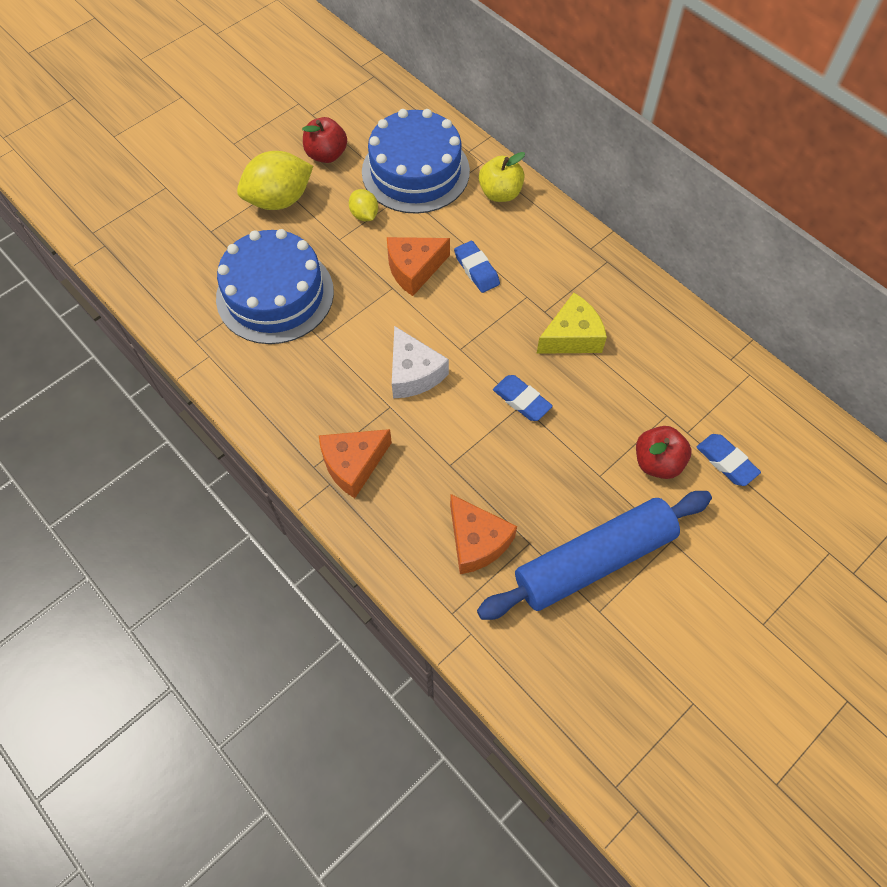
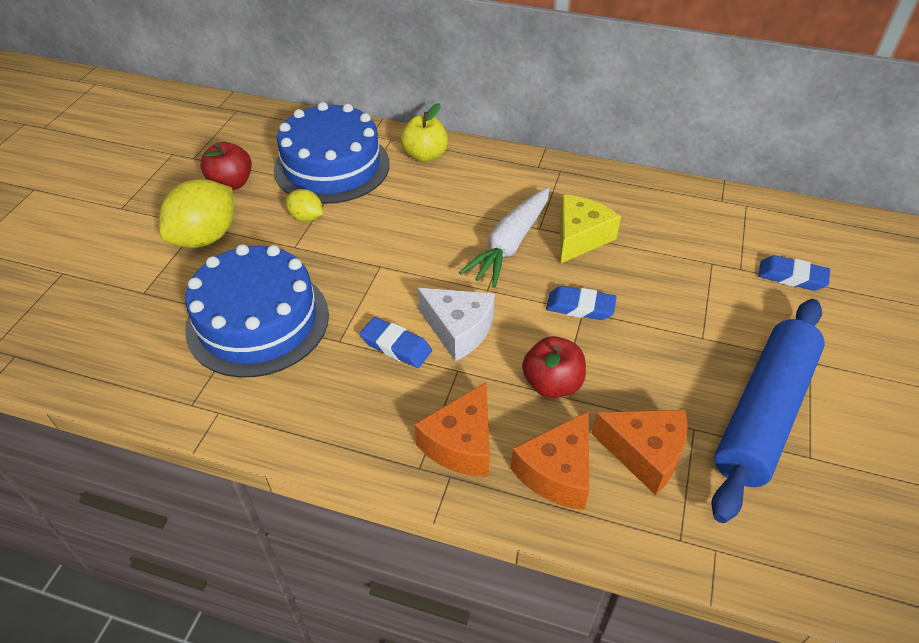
camera: 30 degrees left, 15 degrees down
orange cheese [387,237,450,296] -> orange cheese moved to [511,411,589,510]
blue eraser [454,241,500,293] -> blue eraser moved to [360,317,432,368]
red apple [636,426,692,479] -> red apple moved to [522,336,586,398]
none -> white carrot [459,187,549,288]

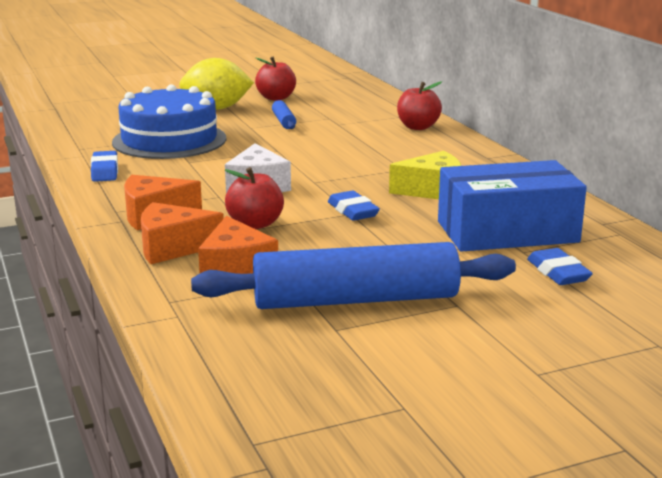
camera: 50 degrees right, 25 degrees down
blue cake [274,102,390,204] -> none
yellow lemon [286,189,323,222] -> blue rolling pin [272,100,296,129]
blue eraser [360,317,432,368] -> blue eraser moved to [91,151,118,182]
yellow apple [401,103,448,162] -> red apple [397,81,442,130]
white carrot [459,187,549,288] -> none
none -> blue box [438,160,587,252]

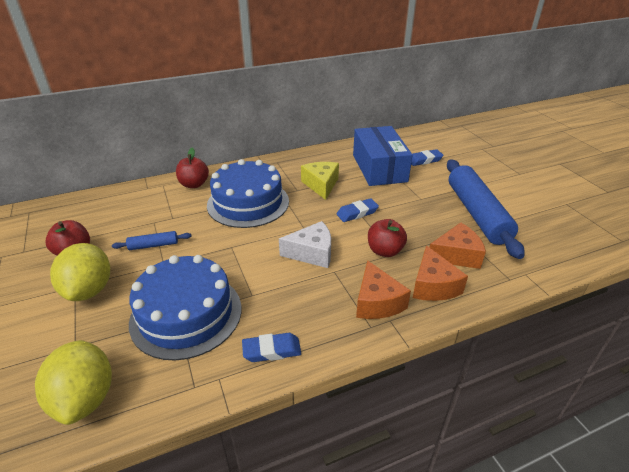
camera: 90 degrees left, 15 degrees up
none -> yellow lemon [35,340,112,425]
none -> blue cake [207,159,289,228]

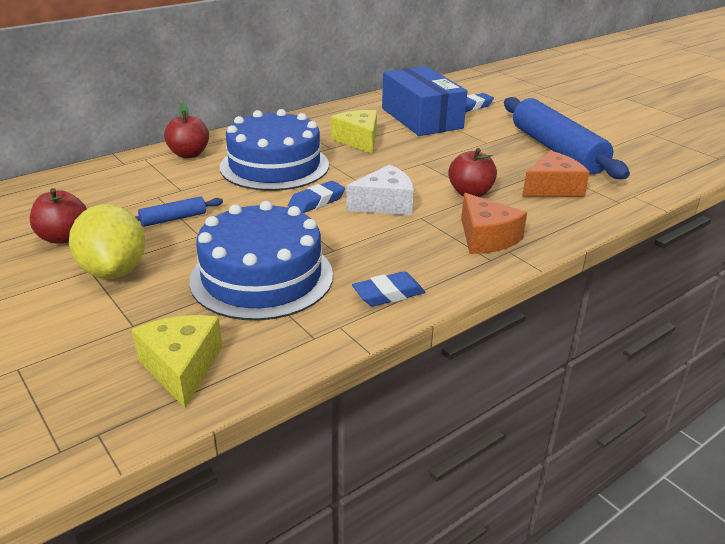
camera: 15 degrees left, 5 degrees down
yellow lemon [35,340,112,425] -> yellow cheese [132,315,222,408]
blue eraser [337,198,379,222] -> blue eraser moved to [288,181,345,213]
orange cheese [413,245,468,301] -> none

